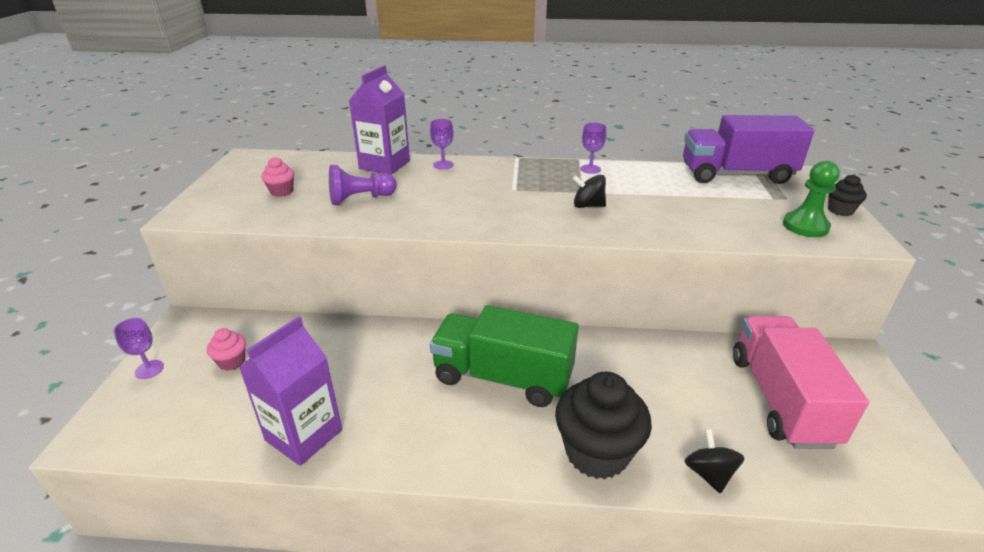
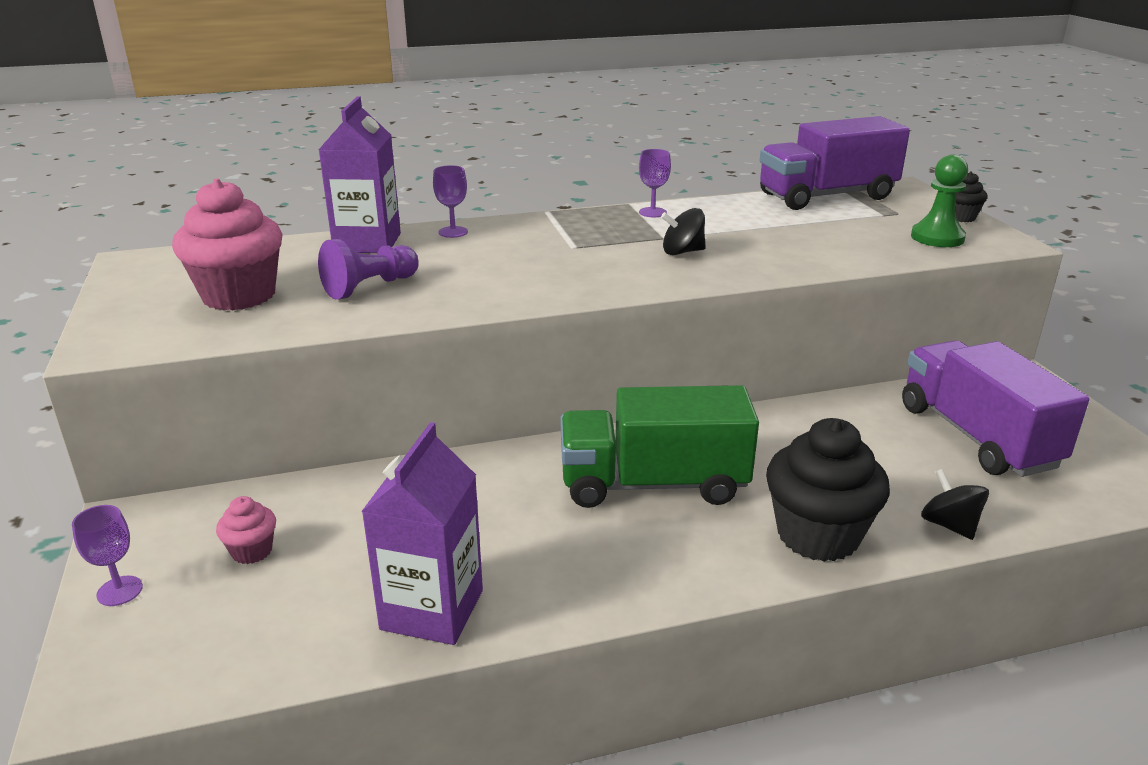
camera: 20 degrees left, 5 degrees down
pink cupcake [261,157,295,197] -> pink cupcake [172,178,283,310], size x2.10
pink truck [733,316,869,449] -> purple truck [902,340,1090,477]

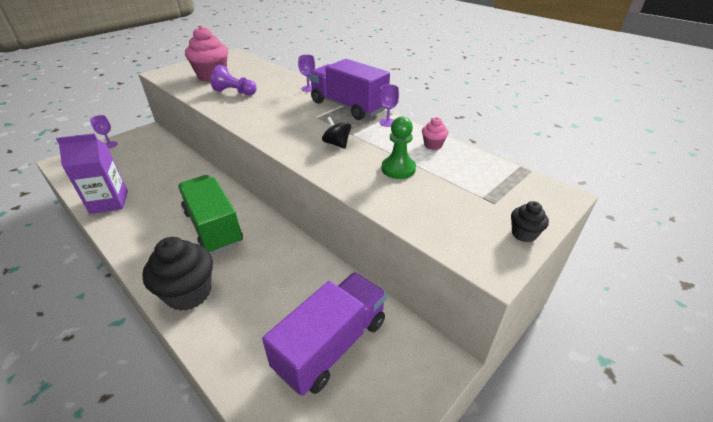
camera: 60 degrees right, 10 degrees up
pink cupcake [216,496,276,564] -> pink cupcake moved to [422,117,449,150]
purple carton [319,96,401,253] -> none
purple truck [760,116,910,210] -> purple truck moved to [309,59,390,120]
green pawn [911,154,968,247] -> green pawn moved to [381,117,416,179]
black spinning top [921,469,989,540] -> none

